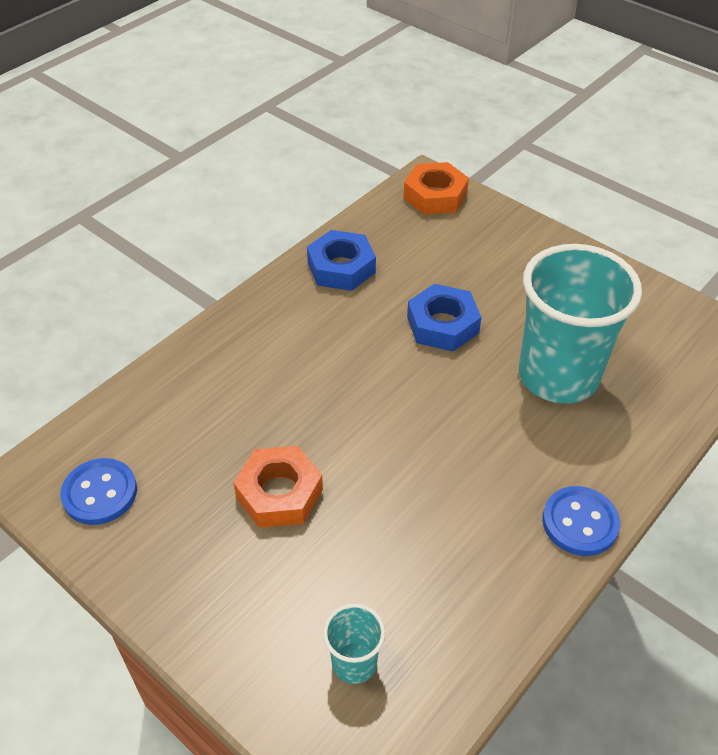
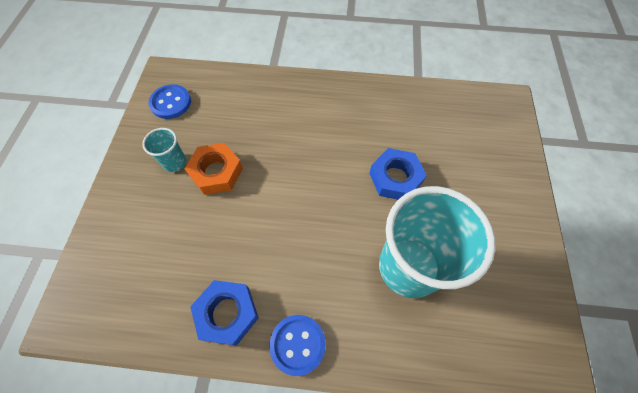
camera: 55 degrees right, 15 degrees up
blue nut [307,230,376,291] -> blue nut moved to [190,280,259,346]
turquoise cup [323,603,385,684] -> turquoise cup moved to [142,128,186,172]
orange nut [404,162,469,215] -> none

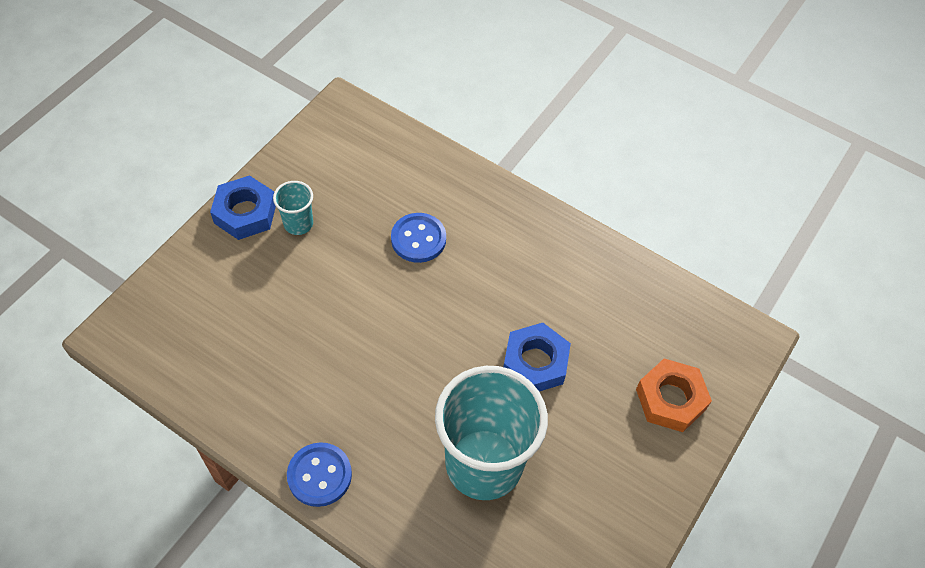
camera: 25 degrees right, 5 degrees down
blue button [149,84,191,119] -> blue button moved to [391,213,446,263]
orange nut [185,143,243,195] -> orange nut moved to [636,359,712,432]
blue nut [190,280,259,346] -> blue nut moved to [210,175,276,240]

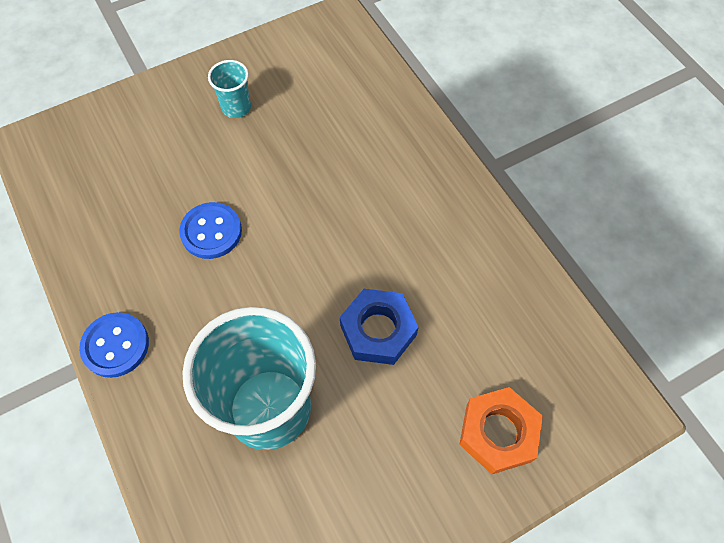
camera: 30 degrees right, 5 degrees up
blue nut [210,175,276,240] -> none
blue button [391,213,446,263] -> blue button moved to [179,202,242,259]

